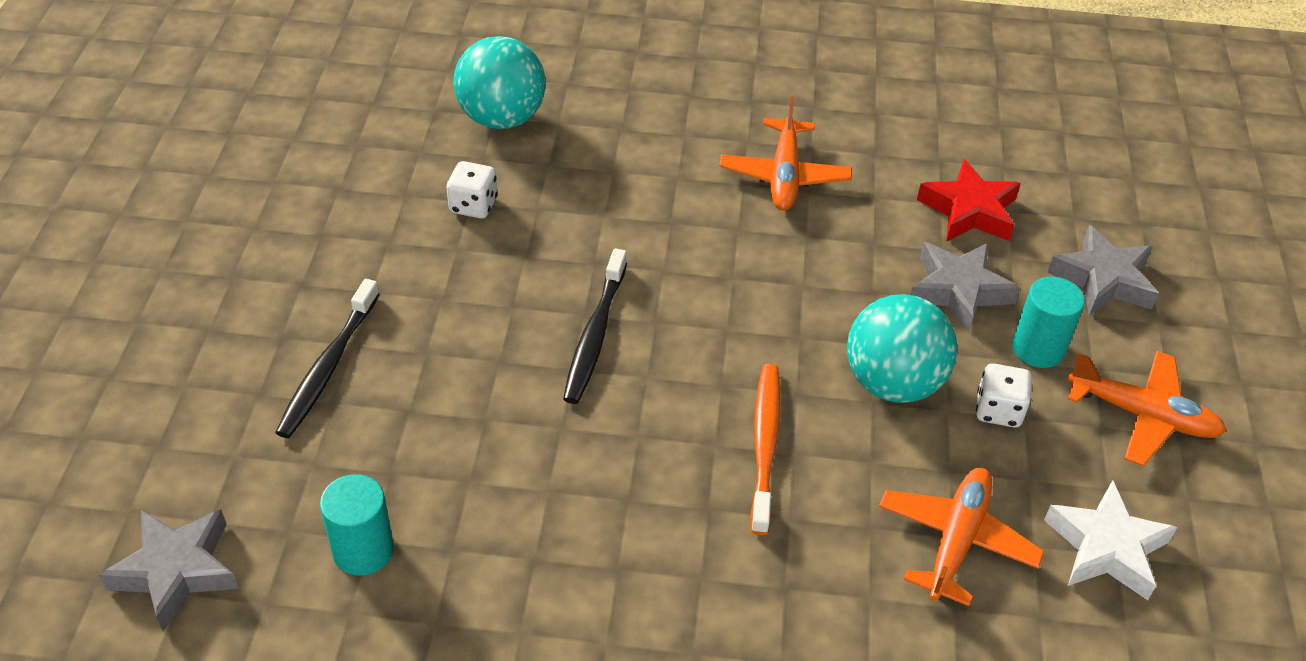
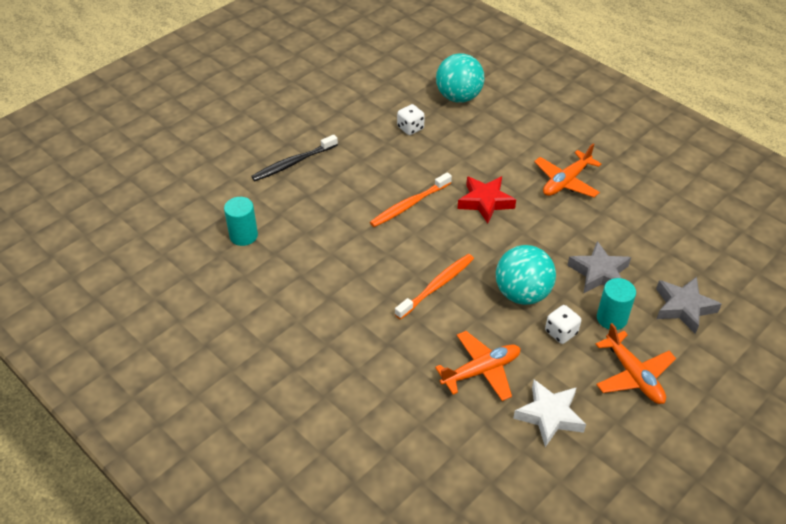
camera: 40 degrees right, 0 degrees up
grey star [99,509,239,631] -> none
black toothbrush [563,248,627,404] -> orange toothbrush [370,172,452,227]
red star [917,159,1021,242] -> red star moved to [457,176,516,223]

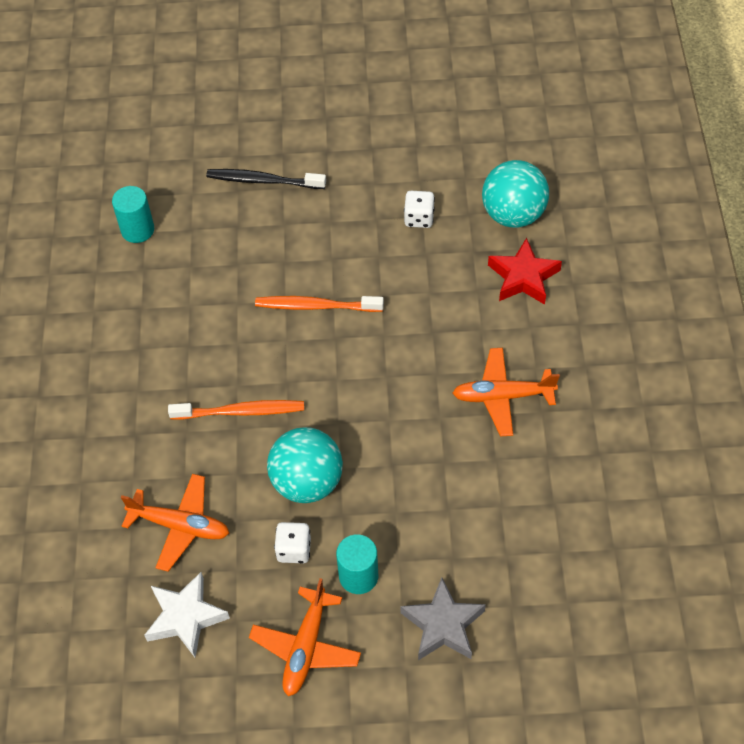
camera: 45 degrees right, 10 degrees up
red star [457,176,516,223] -> red star moved to [488,238,562,305]
grey star [567,241,631,293] -> none

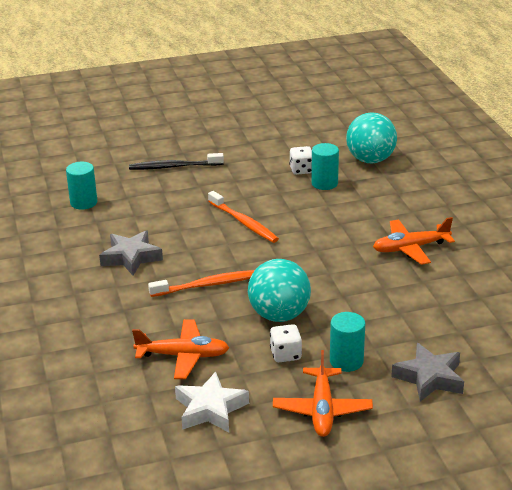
camera: 15 degrees left, 25 degrees down
orange toothbrush [255,296,384,312] -> orange toothbrush turned 120 degrees counterclockwise [208,191,279,243]
red star [488,238,562,305] -> none
none -> grey star [99,231,163,275]
none -> turquoise cylinder [311,143,339,190]

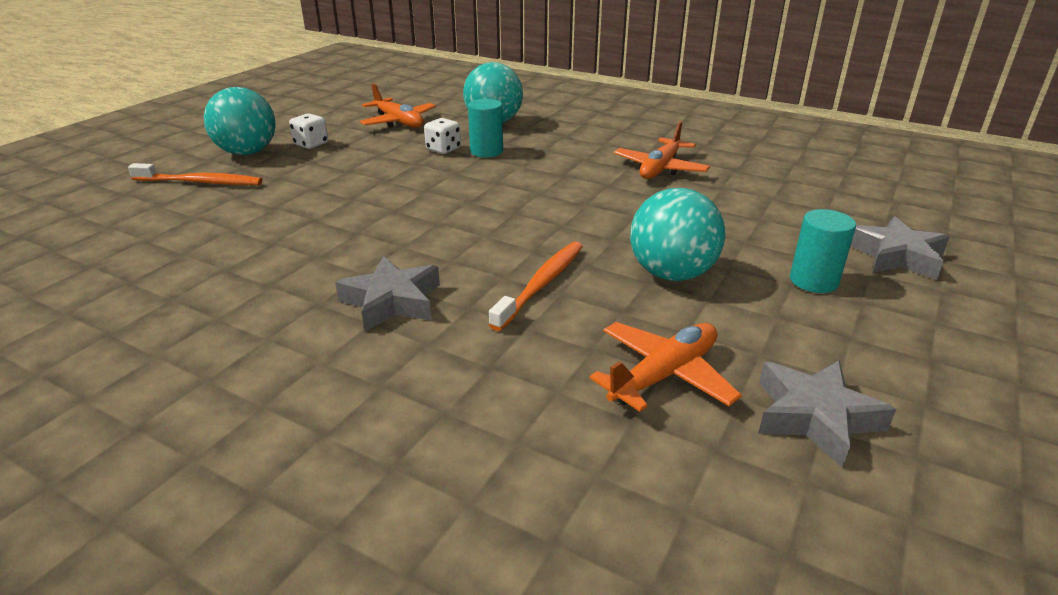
camera: 45 degrees left, 0 degrees up
turquoise cylinder [66,162,97,209] -> none
black toothbrush [129,153,224,170] -> none
white star [175,372,249,432] -> grey star [758,361,896,468]
orange toothbrush [208,191,279,243] -> orange toothbrush moved to [128,163,263,185]
white dice [270,324,302,362] -> white dice moved to [289,113,328,149]
orange plane [273,350,373,437] -> orange plane moved to [359,84,436,128]
none -> turquoise ball [204,87,276,155]

